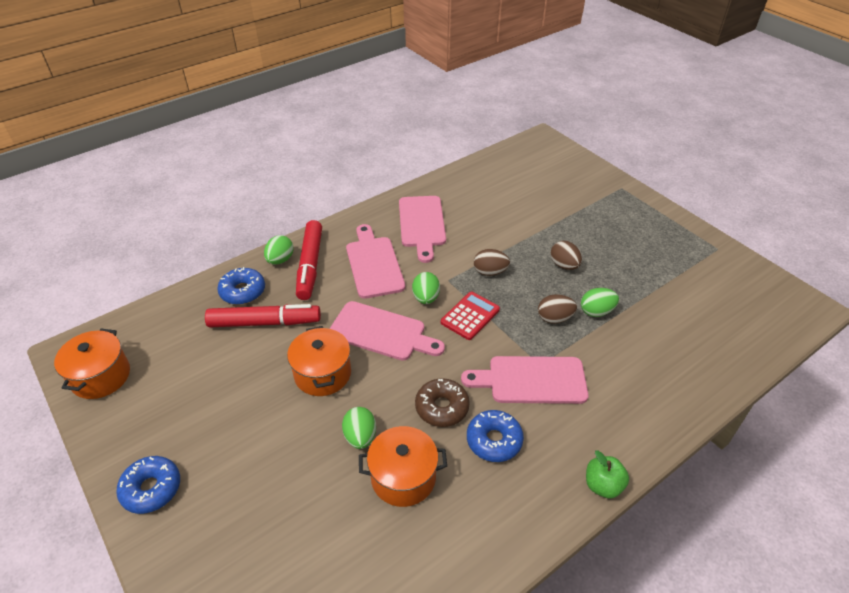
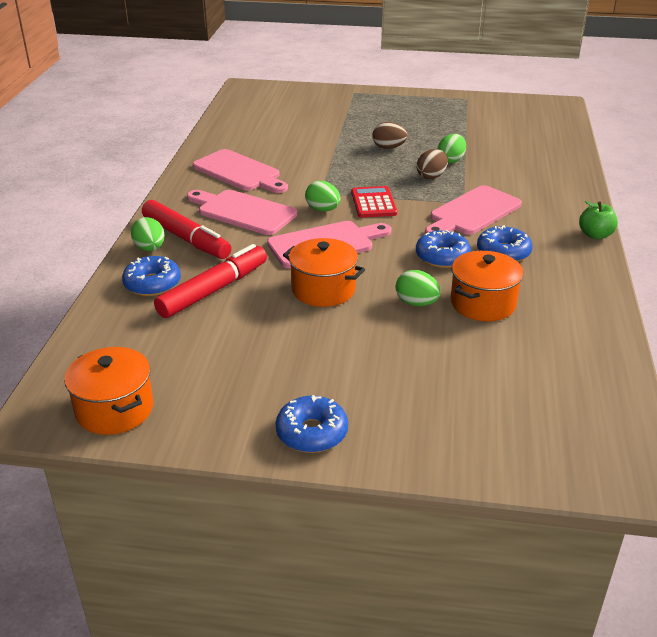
camera: 45 degrees left, 10 degrees down
brown donut [415,378,470,427] -> blue donut [416,230,471,268]
brown egg [474,249,510,276] -> none

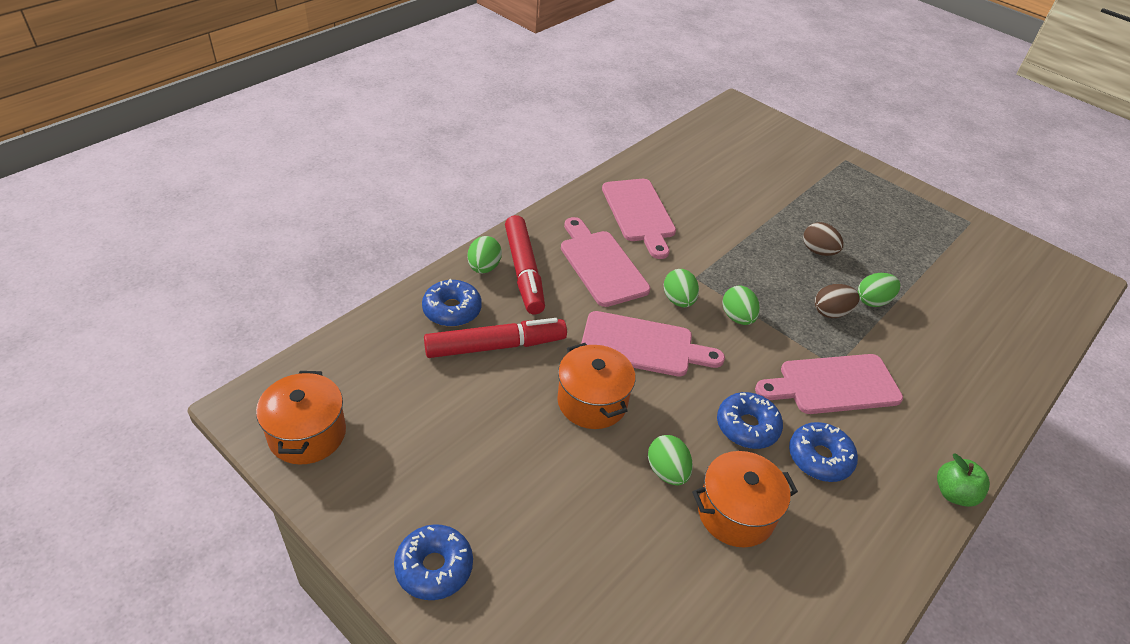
camera: 30 degrees right, 10 degrees up
red calculator [351,186,397,218] -> green egg [722,286,760,325]

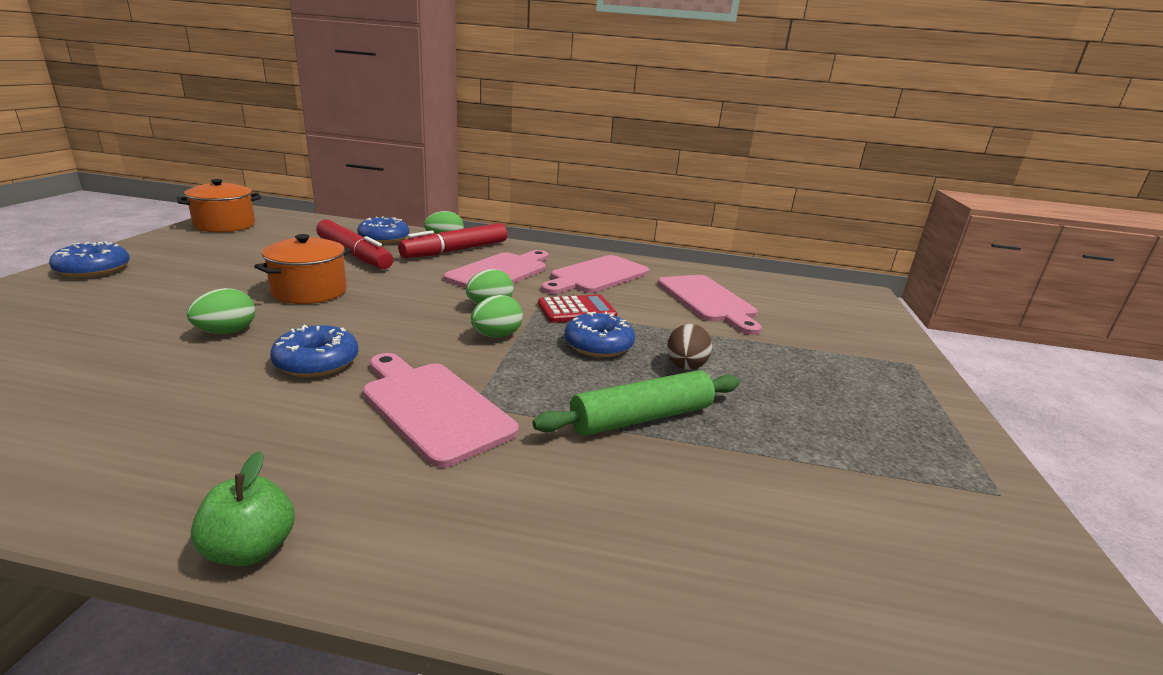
camera: 60 degrees right, 20 degrees down
pink cutting board [581,311,725,377] -> pink cutting board moved to [658,275,762,335]
orange pot [692,451,798,548] -> none
blue donut [789,422,858,482] -> blue donut moved to [565,311,635,357]
brown egg [815,284,860,318] -> none
green egg [858,273,900,307] -> green rolling pin [533,370,739,436]
none -> red calculator [538,294,617,323]

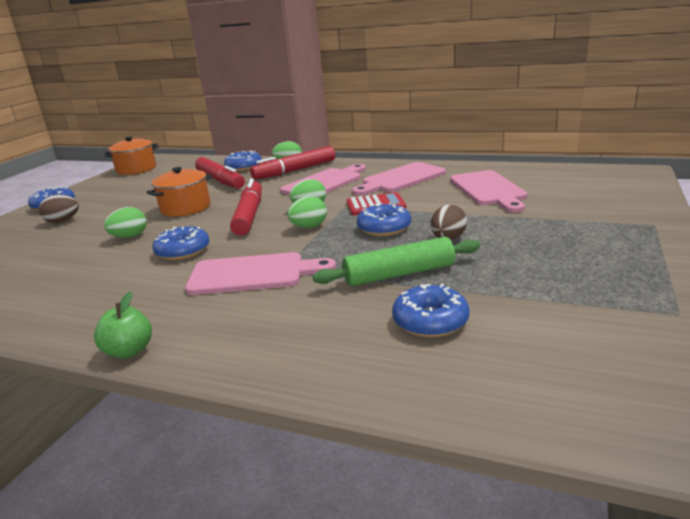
camera: 15 degrees right, 0 degrees up
pink cutting board [363,353,519,468] -> pink cutting board turned 120 degrees clockwise [185,252,336,295]
none -> brown egg [39,195,79,223]
none -> red marker [230,179,262,236]
none -> blue donut [392,284,470,338]

